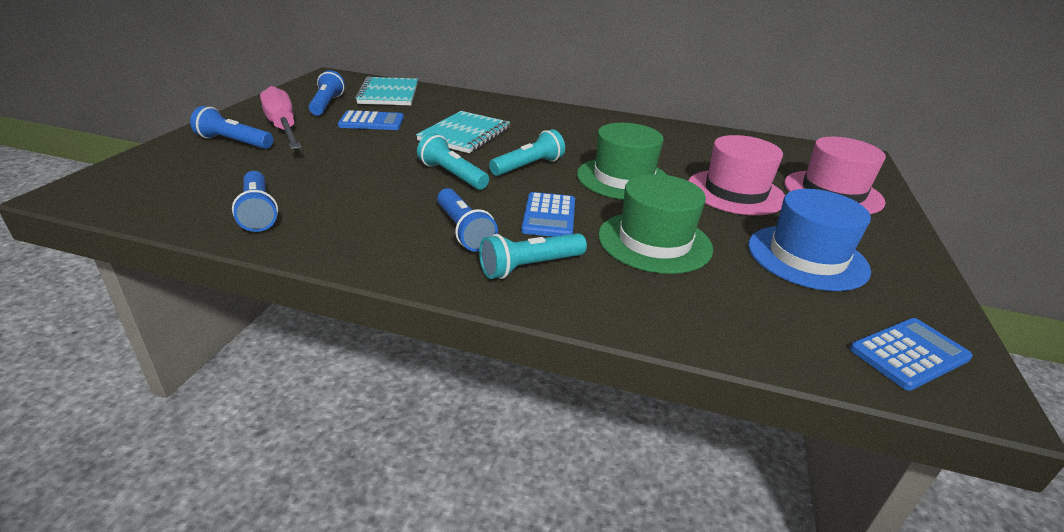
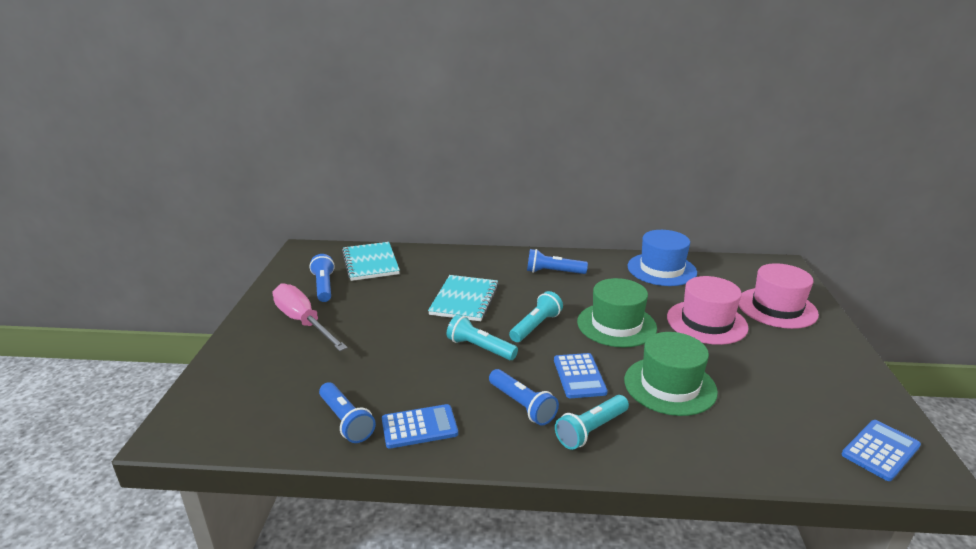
camera: 10 degrees left, 5 degrees down
blue flashlight [190,106,273,149] -> blue flashlight moved to [527,249,588,274]
blue calculator [338,110,404,130] -> blue calculator moved to [382,404,458,449]
blue hat [748,189,871,291] -> blue hat moved to [628,230,697,286]

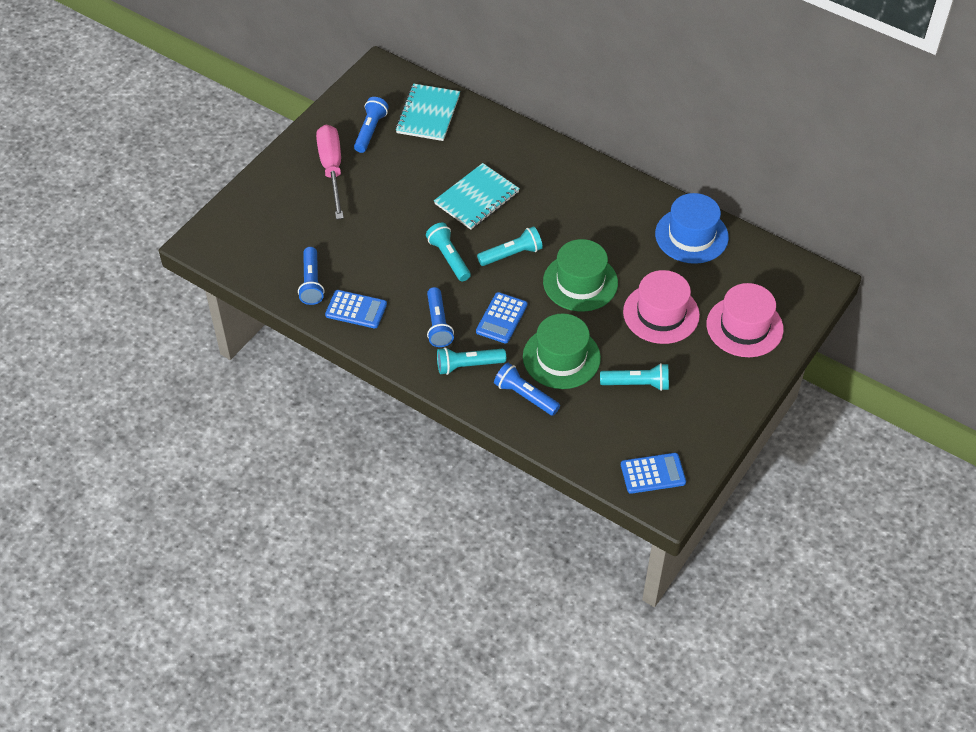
camera: 30 degrees right, 25 degrees up
blue flashlight [527,249,588,274] -> blue flashlight moved to [494,363,560,416]
none -> turquoise flashlight [600,363,669,391]

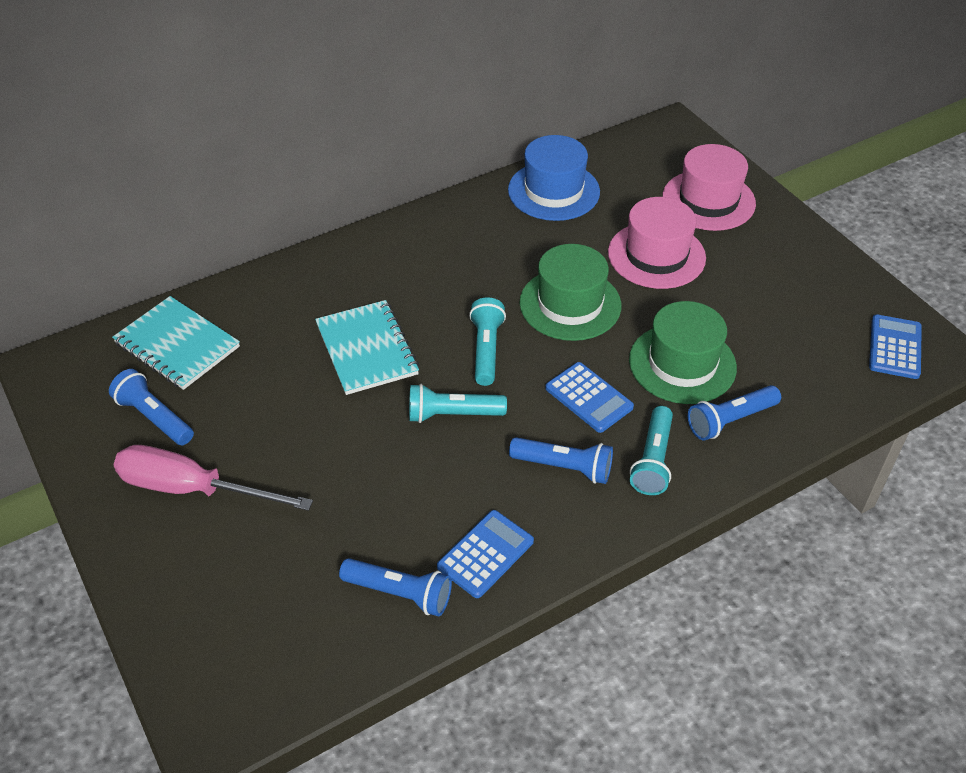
camera: 65 degrees left, 5 degrees down
turquoise flashlight [600,363,669,391] -> none

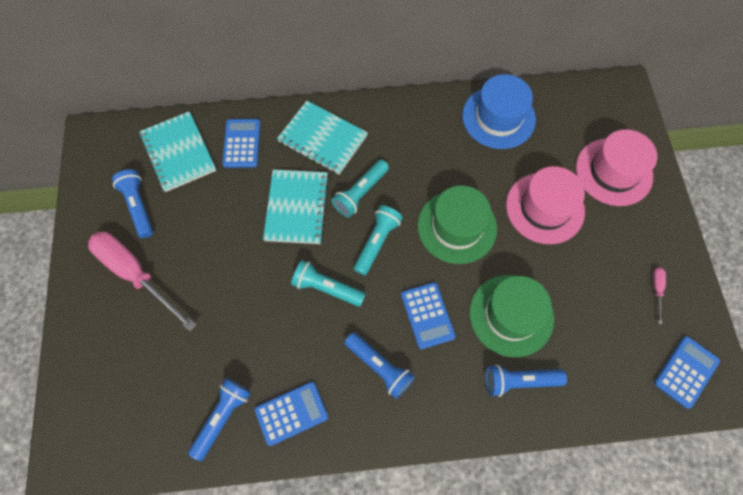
camera: 25 degrees right, 20 degrees up
blue flashlight [339,558,452,616] -> blue flashlight turned 105 degrees counterclockwise [188,378,251,461]
turquoise flashlight [630,406,673,495] -> turquoise flashlight moved to [331,160,389,217]
none -> blue calculator [222,119,260,168]
none -> turquoise notebook [277,101,368,175]
none -> pink screwdriver [653,268,666,324]

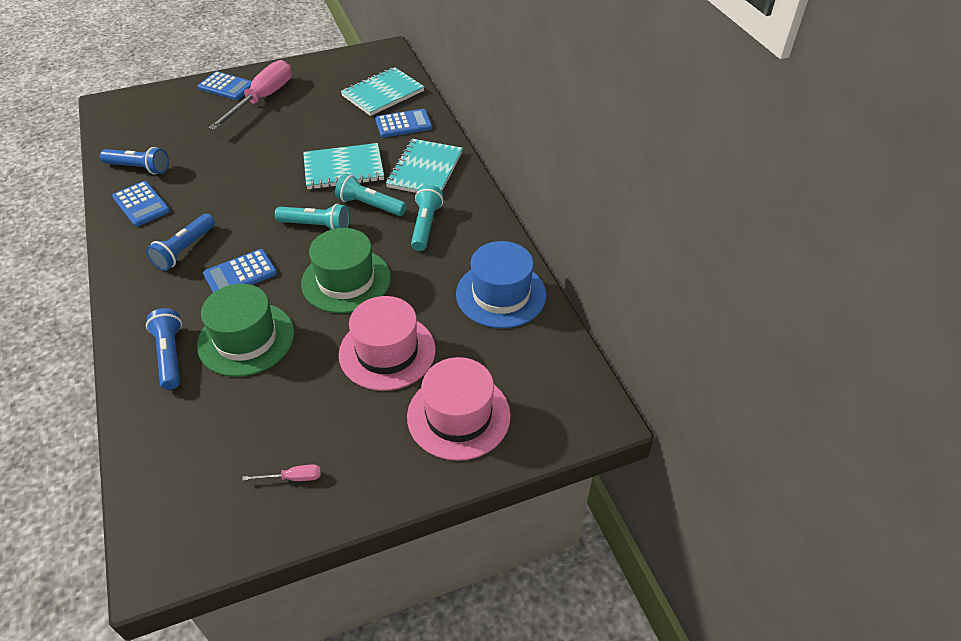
camera: 75 degrees right, 20 degrees down
blue flashlight [112,169,153,238] -> none
turquoise flashlight [291,260,366,307] -> turquoise flashlight moved to [411,185,443,251]
blue calculator [654,336,720,409] -> blue calculator moved to [198,71,252,100]

